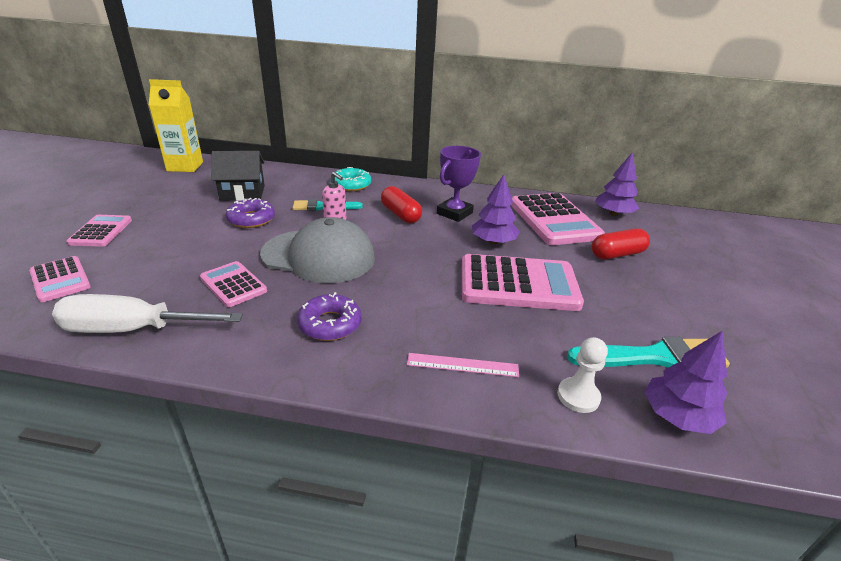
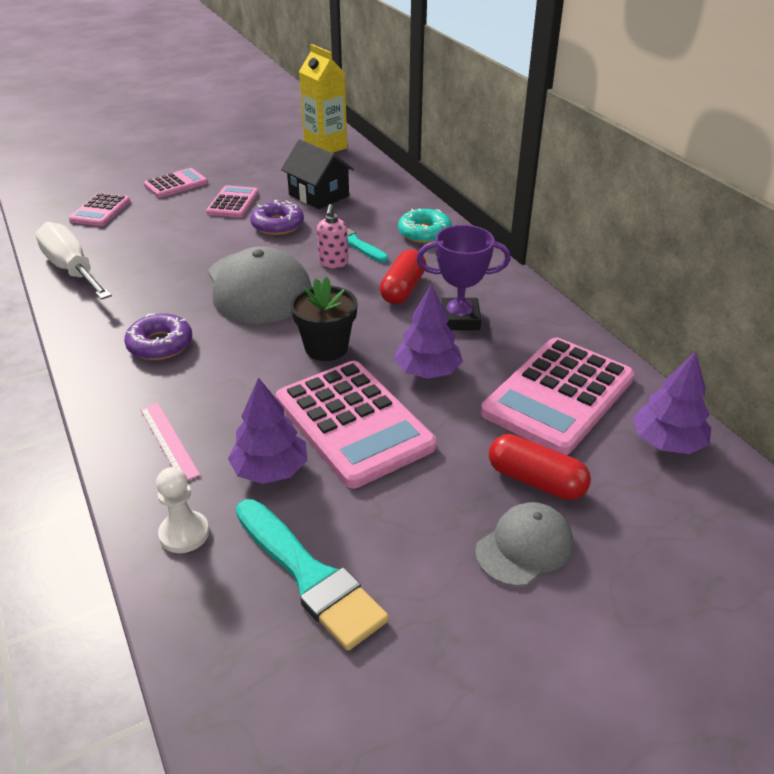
camera: 55 degrees right, 5 degrees up
pink calculator [200,261,267,307] -> pink calculator moved to [206,185,259,218]
purple tree [644,330,727,434] -> purple tree moved to [228,377,307,484]
none -> black flower pot [290,277,358,361]
none -> grey cap [475,502,573,586]

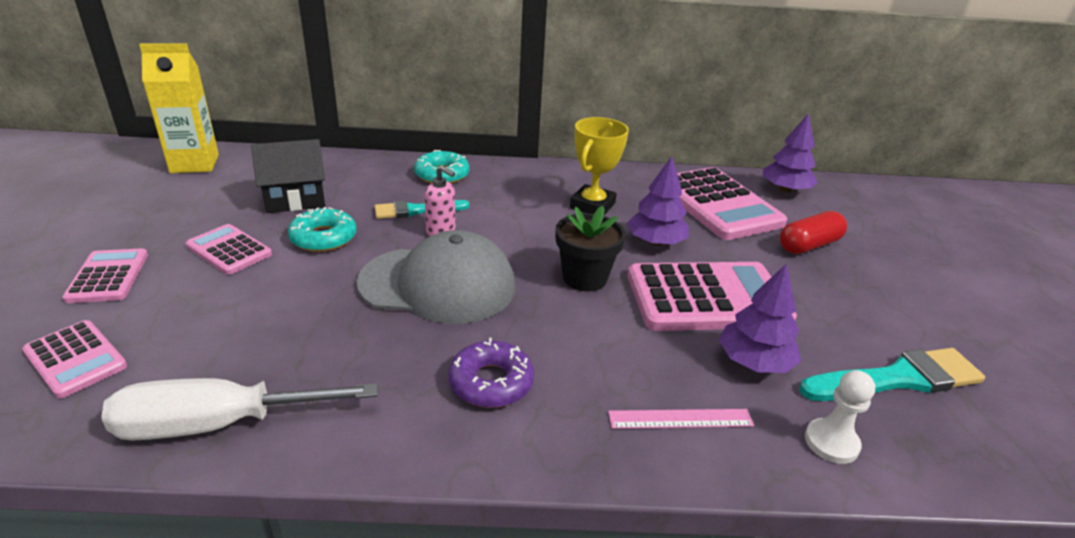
camera: 65 degrees left, 5 degrees down
purple donut [250,200,304,235] -> turquoise donut [288,207,357,252]
red capsule [380,249,426,304] -> none
purple trophy [417,225,511,330] -> yellow trophy [570,117,629,215]
grey cap [475,502,573,586] -> none

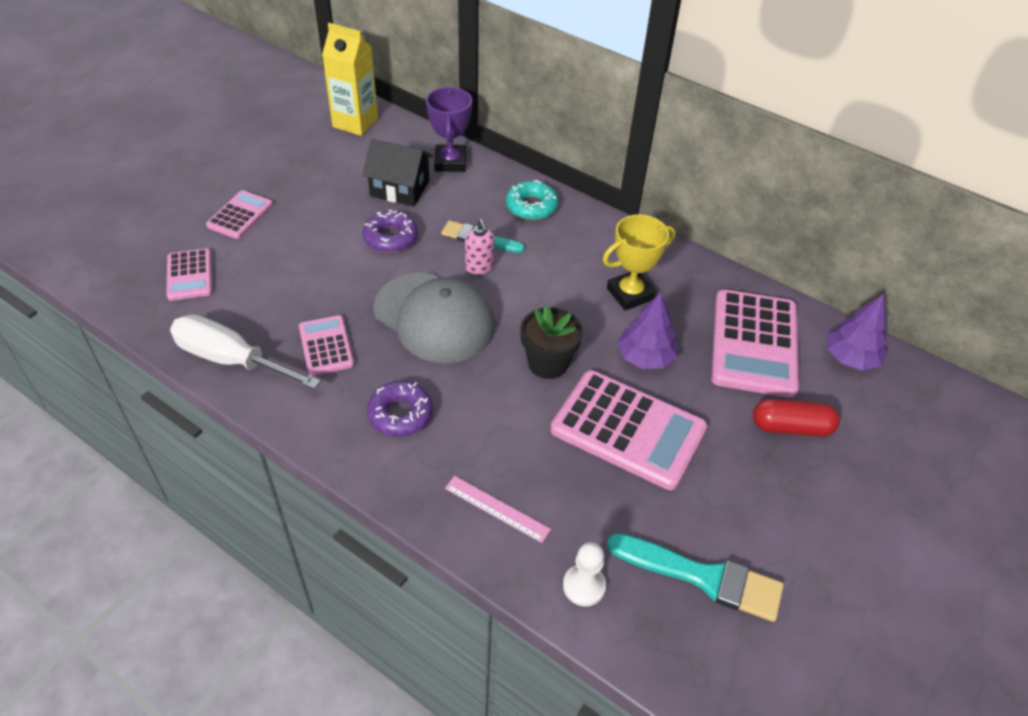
camera: 35 degrees right, 15 degrees up
pink calculator [186,224,272,275] -> pink calculator moved to [299,315,354,376]
turquoise donut [288,207,357,252] -> purple donut [362,210,418,253]
purple tree [719,263,801,373] -> none
none -> purple trophy [426,87,472,172]

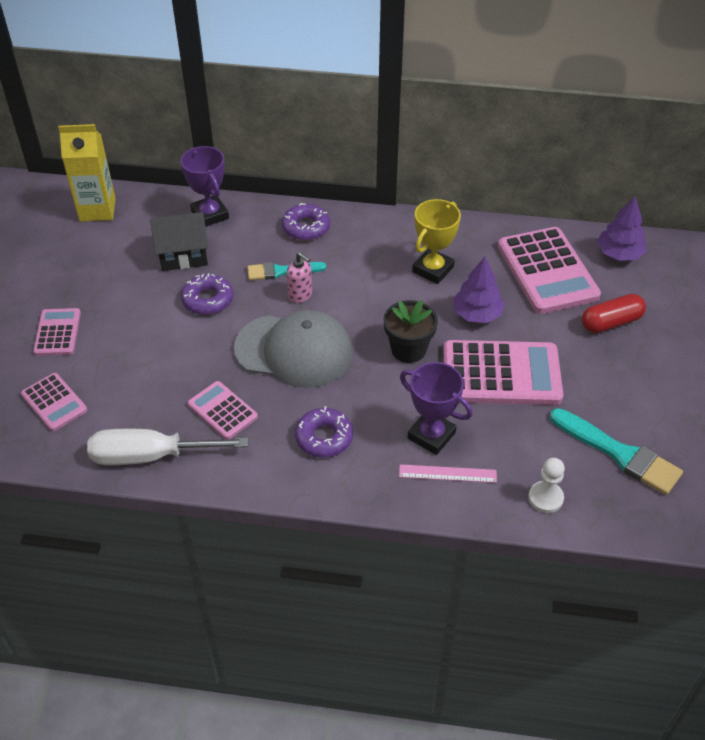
camera: 25 degrees left, 0 degrees up
turquoise donut [506,180,558,220] -> purple donut [282,203,330,241]
turquoise brush [607,533,784,622] -> turquoise brush turned 45 degrees clockwise [550,408,683,495]
none -> purple trophy [400,362,473,455]

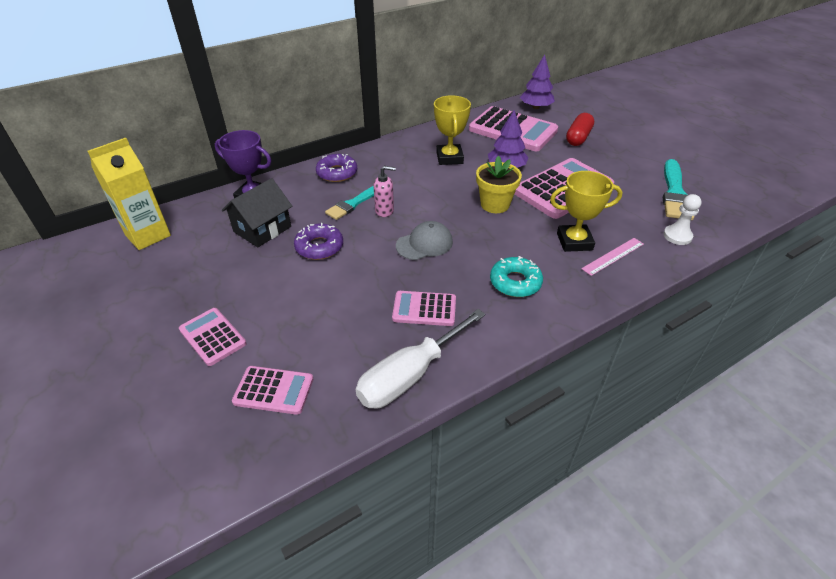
camera: 40 degrees left, 5 degrees down
grey cap [234,310,353,388] -> grey cap [396,221,453,260], size x0.55
purple donut [295,406,353,458] -> turquoise donut [490,256,543,297]
black flower pot [384,300,438,363] -> yellow flower pot [476,156,522,213]
purple trophy [400,362,473,455] -> yellow trophy [550,171,623,252]
turquoise brush [550,408,683,495] -> turquoise brush turned 105 degrees clockwise [663,159,694,220]

